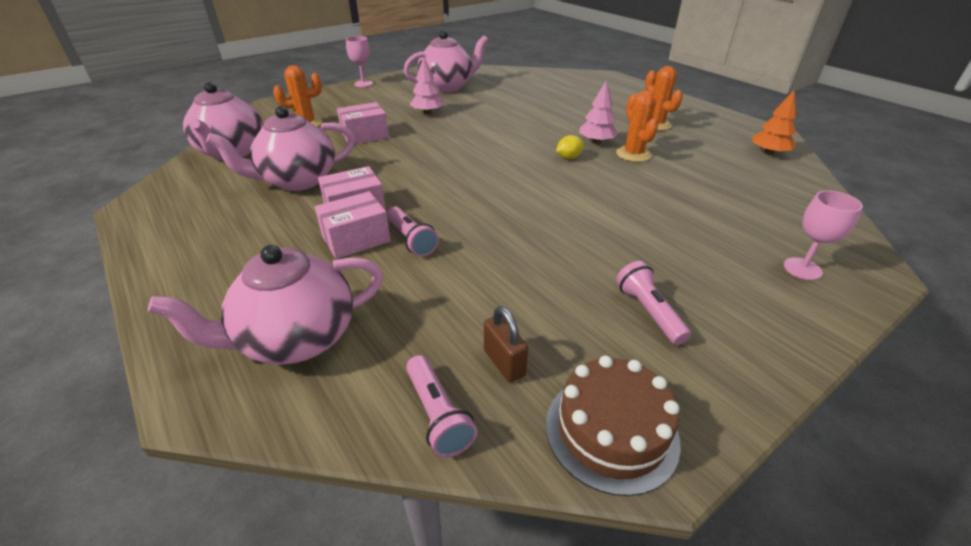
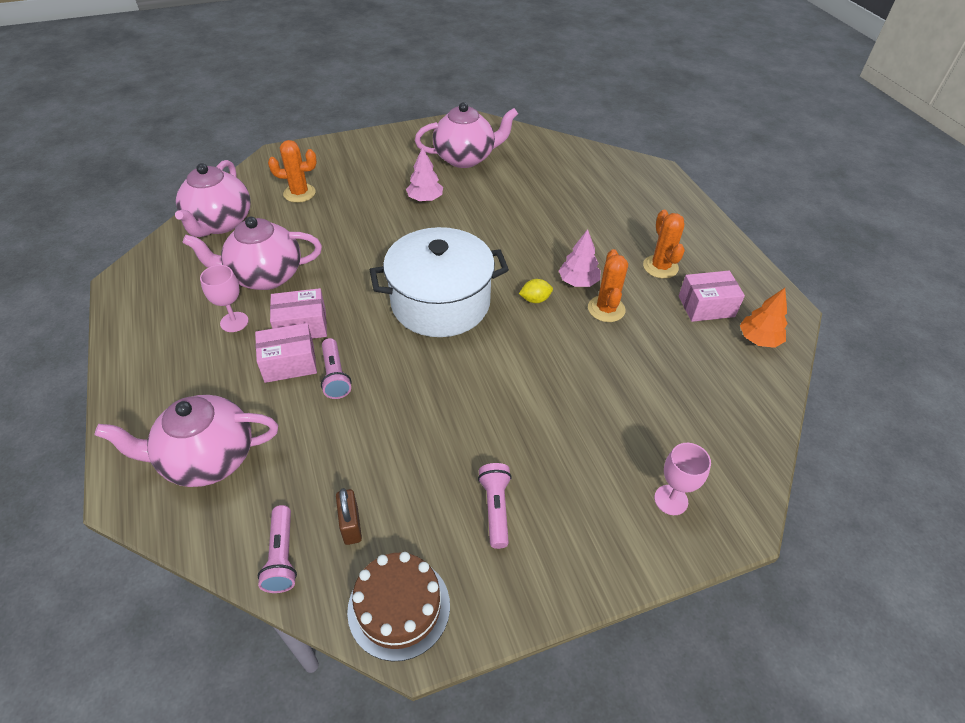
camera: 15 degrees right, 10 degrees up
pink box [337,102,389,144] -> pink box moved to [679,271,745,322]
pink goblet [346,36,373,87] -> pink goblet moved to [200,265,249,332]
none -> white pot [370,227,509,337]

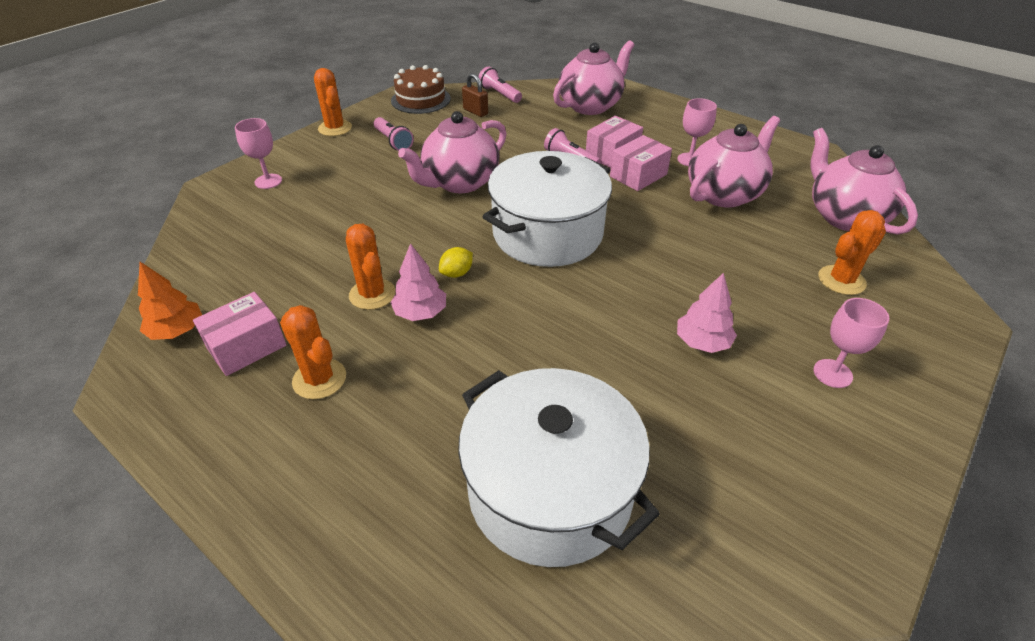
camera: 150 degrees right, 5 degrees down
pink teapot [415,102,518,168] -> pink teapot moved to [398,111,507,193]
none -> orange cactus [314,68,352,136]
none -> white pot [458,368,660,567]
none -> pink goblet [813,298,889,388]

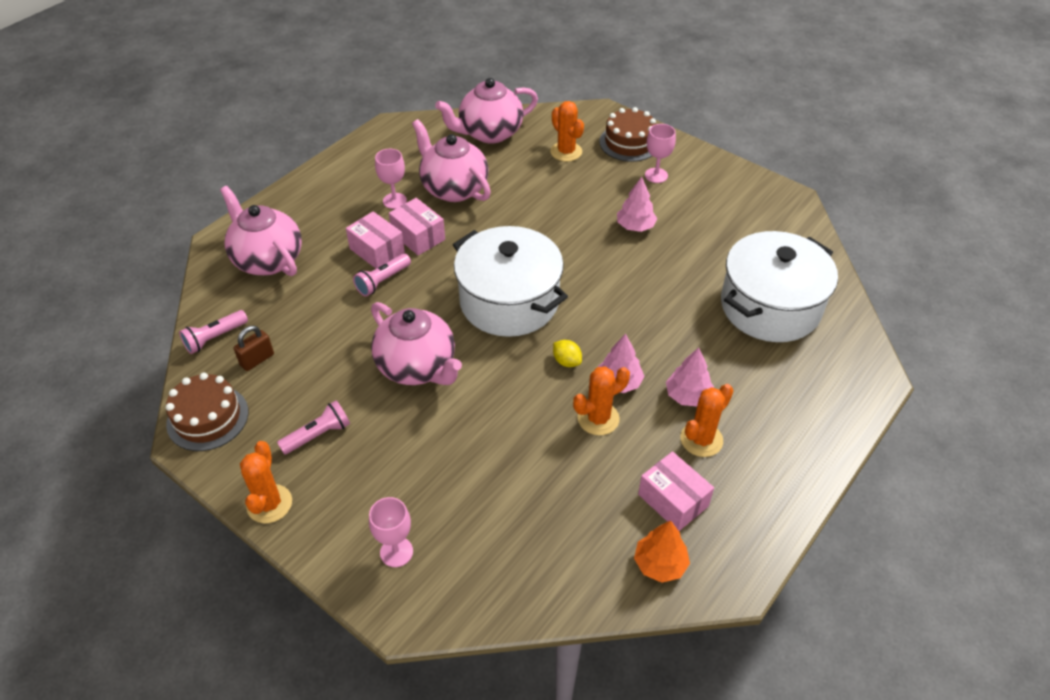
camera: 90 degrees left, 5 degrees up
orange cactus [314,68,352,136] -> orange cactus turned 60 degrees counterclockwise [240,441,292,523]
none -> brown cake [599,107,656,162]
none -> pink tree [666,348,714,407]

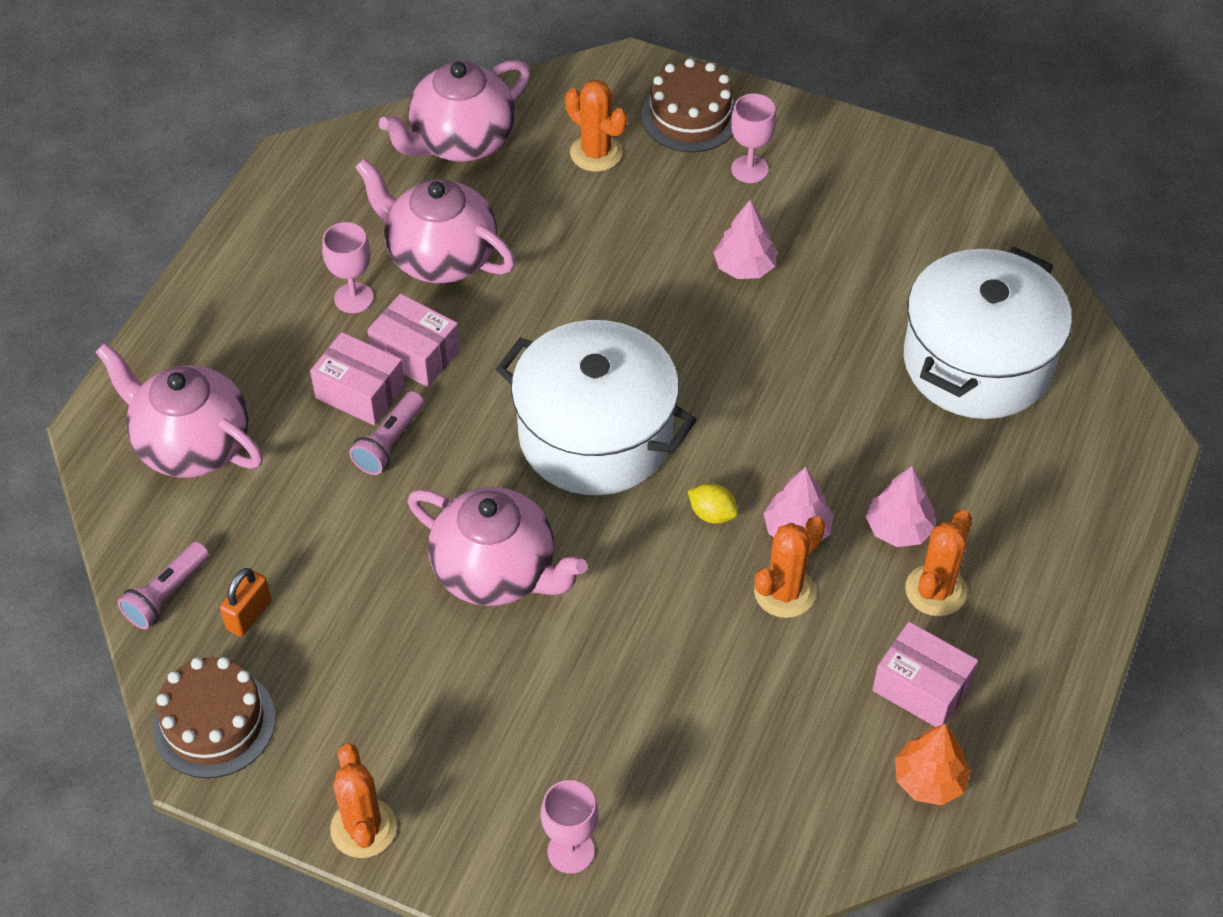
camera: 15 degrees left, 5 degrees up
brown padlock [234,326,274,371] -> orange padlock [220,568,271,637]
pink flashlight [277,401,350,455] -> none

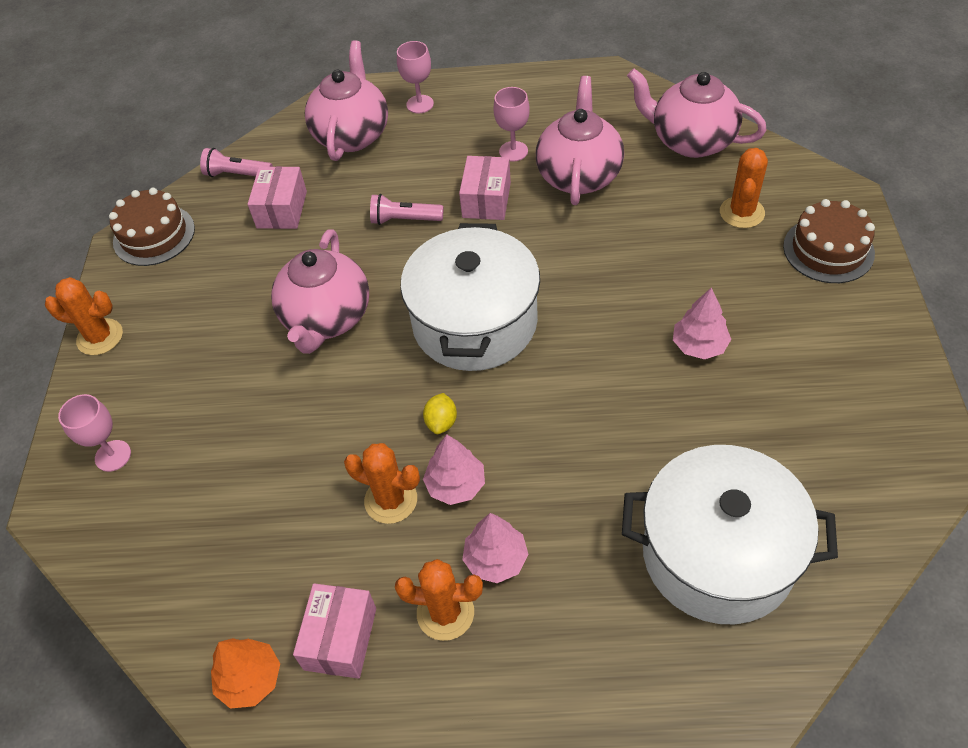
camera: 70 degrees right, 0 degrees up
orange padlock [220,568,271,637] -> none
pink box [310,332,405,426] -> pink box moved to [248,166,307,229]
orange cactus [330,743,397,858] -> orange cactus turned 45 degrees clockwise [45,277,123,355]
pink goblet [731,93,777,183] -> pink goblet moved to [397,41,434,114]

